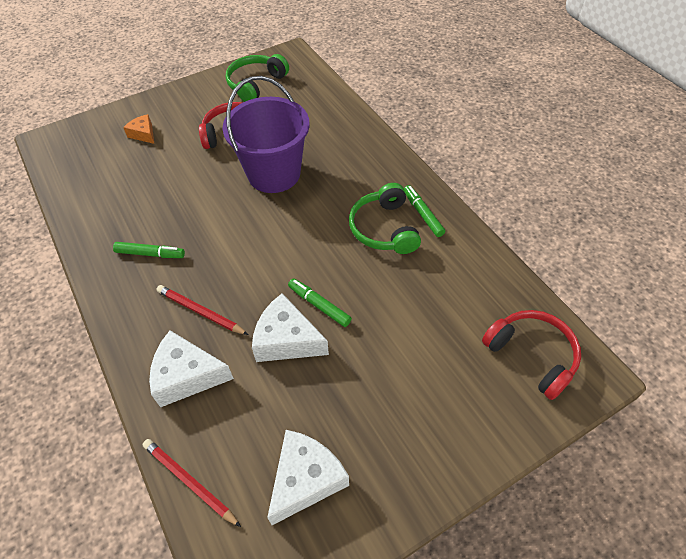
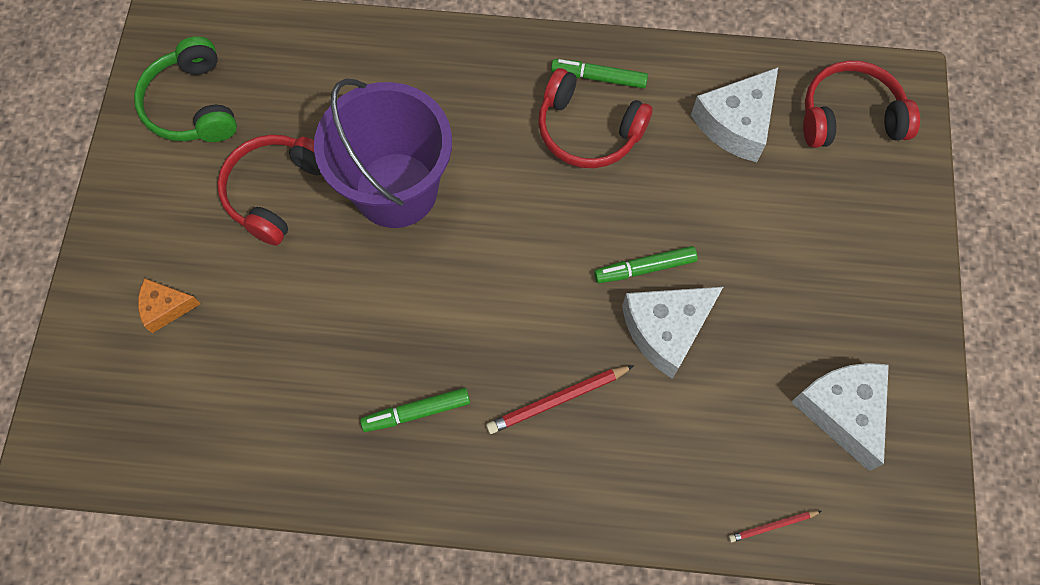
camera: 55 degrees left, 15 degrees up
green marker [113,242,185,258] -> green marker turned 150 degrees counterclockwise [360,388,470,432]
red pencil [142,439,241,527] -> red pencil [728,511,822,543], size x0.59
white cheese [149,331,234,407] -> white cheese moved to [691,67,778,162]
green headphones [349,183,421,254] -> red headphones [538,68,653,168]

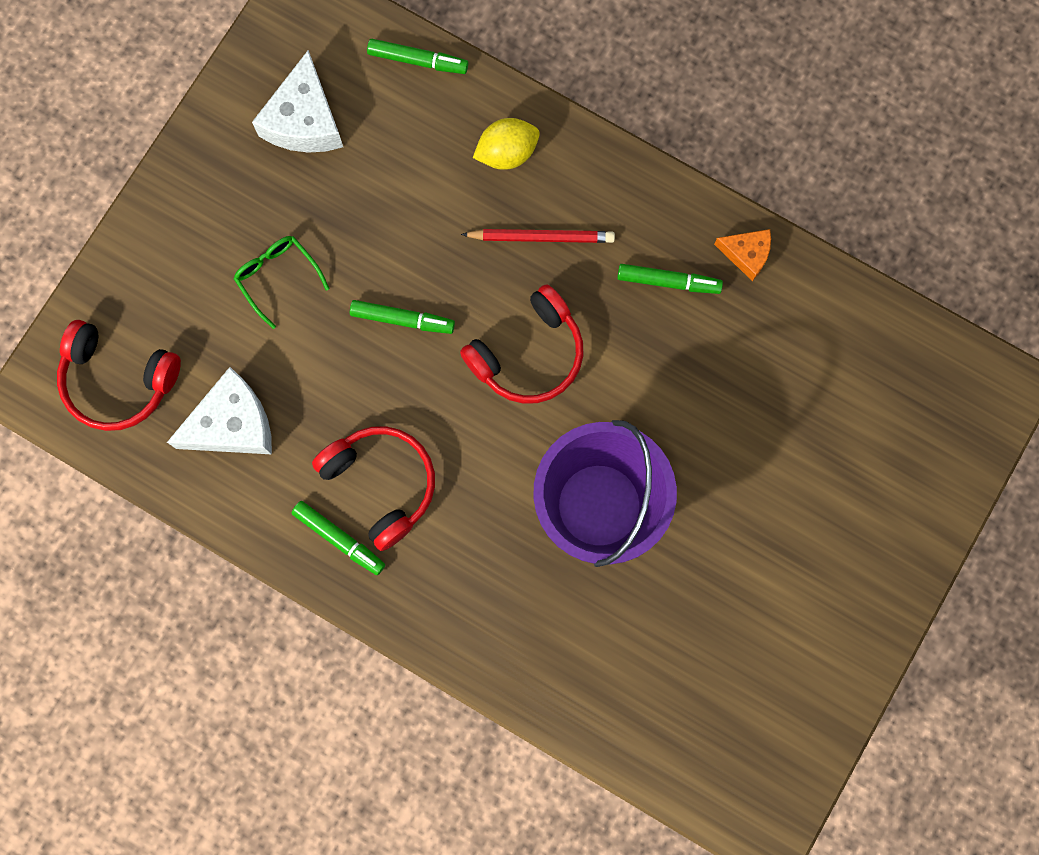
camera: 155 degrees left, 10 degrees up
green headphones [134,36,237,142] -> none
orange cheese [138,279,200,333] -> orange cheese moved to [714,229,771,281]
red headphones [217,135,322,246] -> red headphones moved to [460,284,584,404]
white cheese [622,287,723,379] -> none
red pencil [728,511,822,543] -> green marker [367,39,468,74]
none -> green glasses [234,236,330,329]
none -> yellow lemon [473,118,540,170]

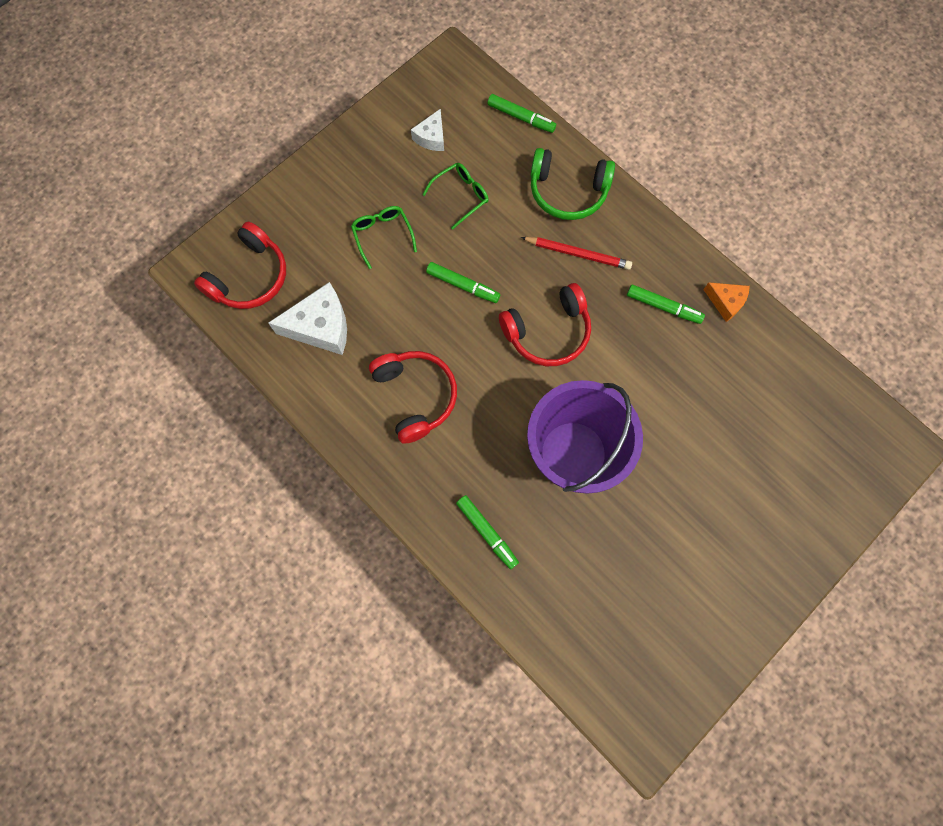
camera: 15 degrees right, 5 degrees down
red headphones [57,320,181,431] -> red headphones turned 90 degrees counterclockwise [194,222,286,309]
white cheese [252,50,343,153] -> white cheese [411,109,444,151], size x0.57
green marker [292,501,385,575] -> green marker moved to [456,495,519,569]
yellow lemon [473,118,540,170] -> green headphones [531,148,615,220]
none -> green glasses [422,163,489,230]

